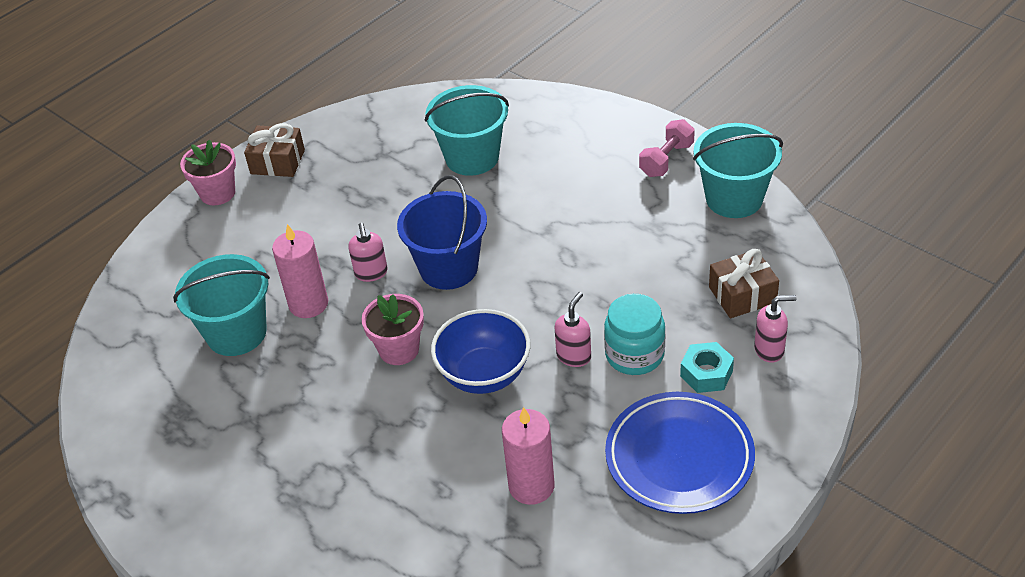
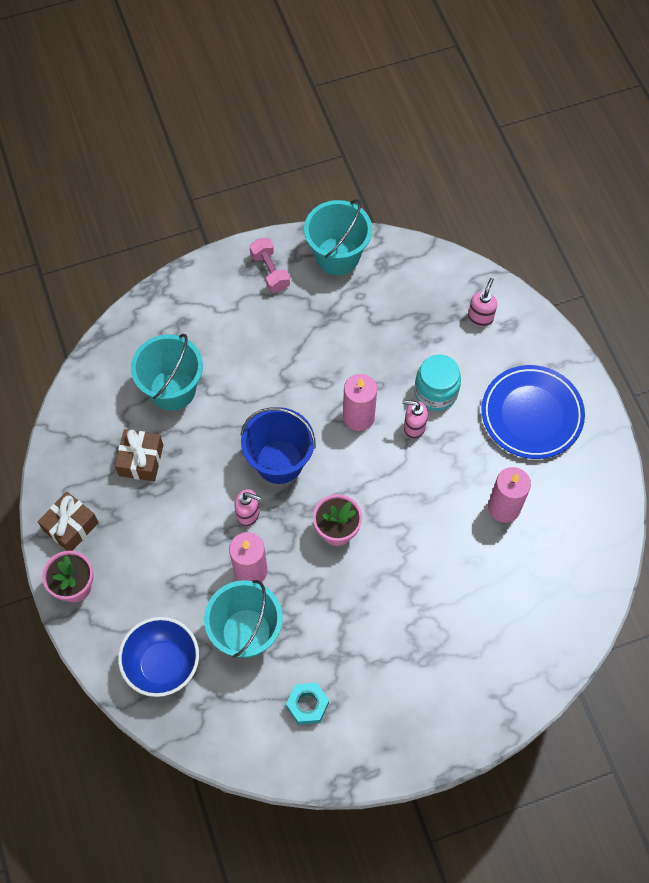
camera: 65 degrees left, 20 degrees up
blue bowl [431,309,531,394] -> blue bowl moved to [118,617,199,697]
pink soap dispenser [555,292,591,367] -> pink soap dispenser turned 45 degrees counterclockwise [402,400,428,439]
turquoise nut [680,342,734,393] -> turquoise nut moved to [286,683,329,725]
brown gift [709,249,779,318] -> brown gift moved to [115,429,163,481]
none -> pink candle [343,374,377,431]

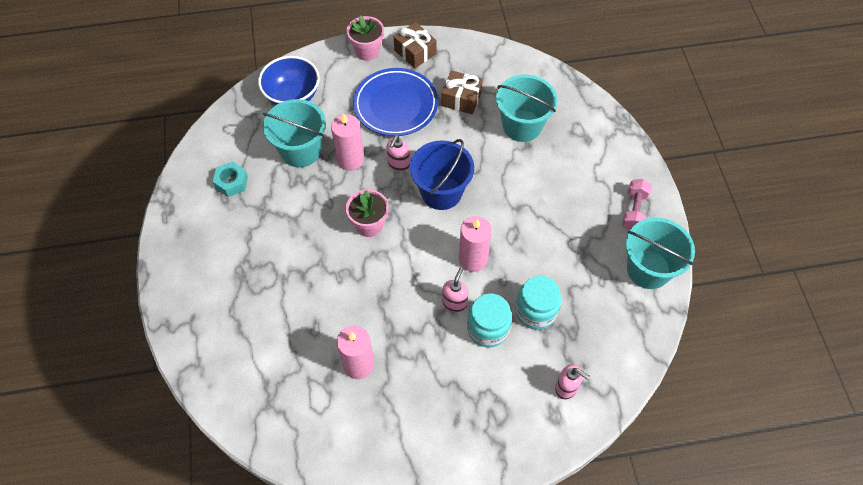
camera: 100 degrees right, 5 degrees down
pink dumbbell [250,238,290,292] -> pink dumbbell turned 60 degrees counterclockwise [622,179,652,231]
blue plate [481,365,585,459] -> blue plate moved to [353,68,438,136]
none -> turquoise jar [515,276,561,330]

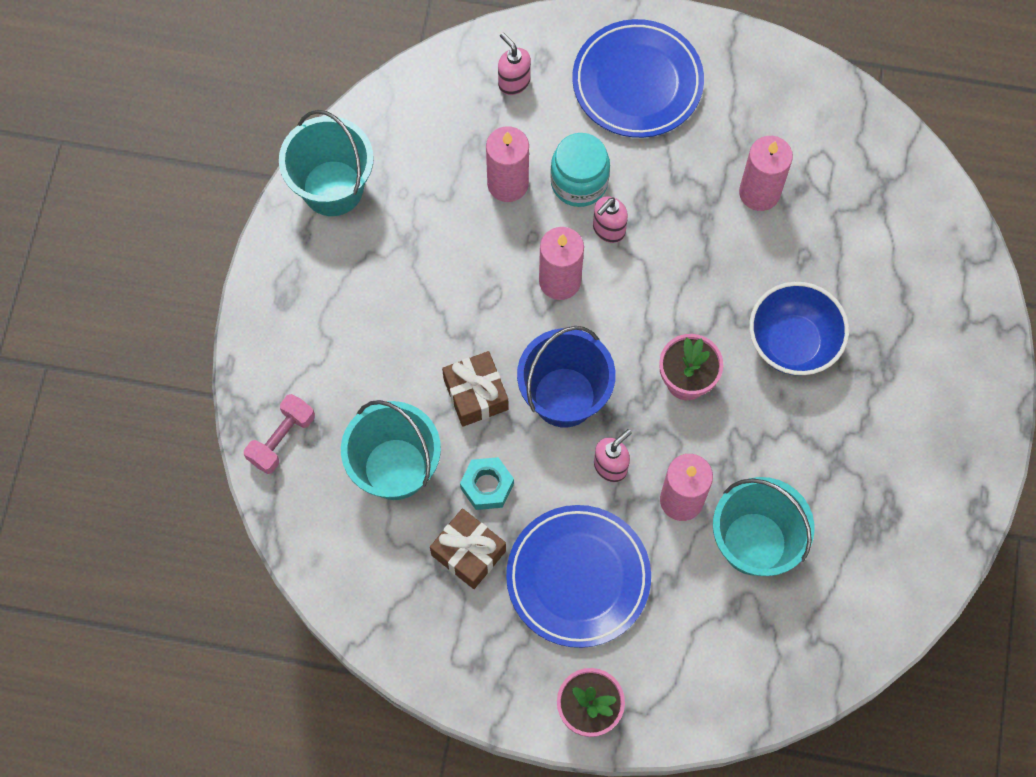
camera: 160 degrees left, 10 degrees up
turquoise nut [213,161,248,197] -> turquoise nut moved to [460,457,514,510]
blue bowl [258,56,320,105] -> blue bowl moved to [749,282,849,375]
brown gift [394,22,437,68] -> brown gift moved to [442,351,509,427]
turquoise jar [515,276,561,330] -> pink candle [486,126,529,202]
pink dumbbell [622,179,652,231] -> pink dumbbell moved to [244,394,315,474]
none -> blue plate [572,19,704,138]

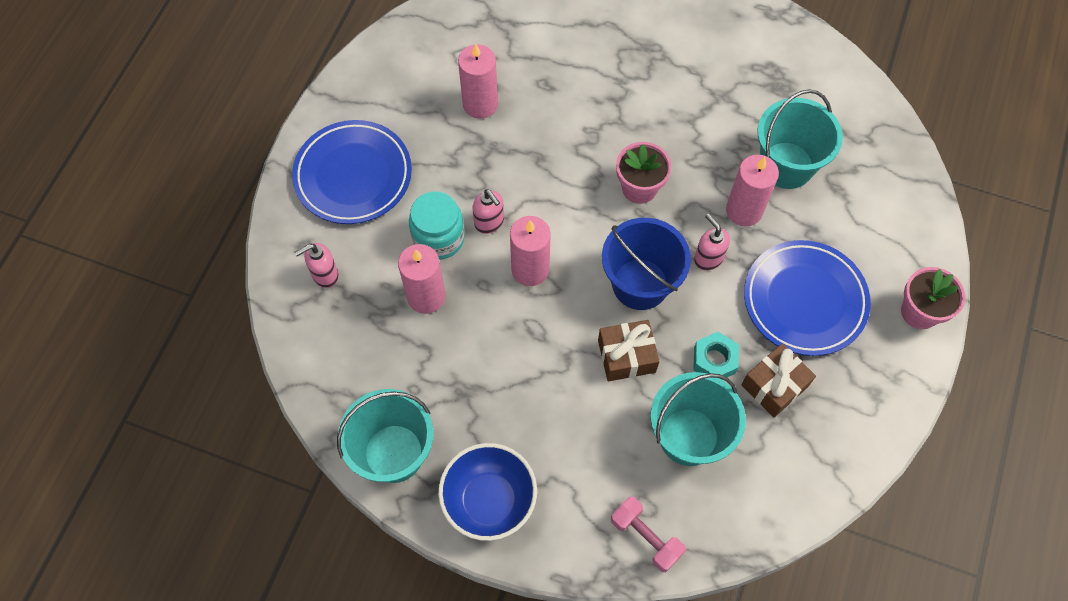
camera: 80 degrees left, 5 degrees down
blue bowl [749,282,849,375] -> blue bowl moved to [438,443,537,541]

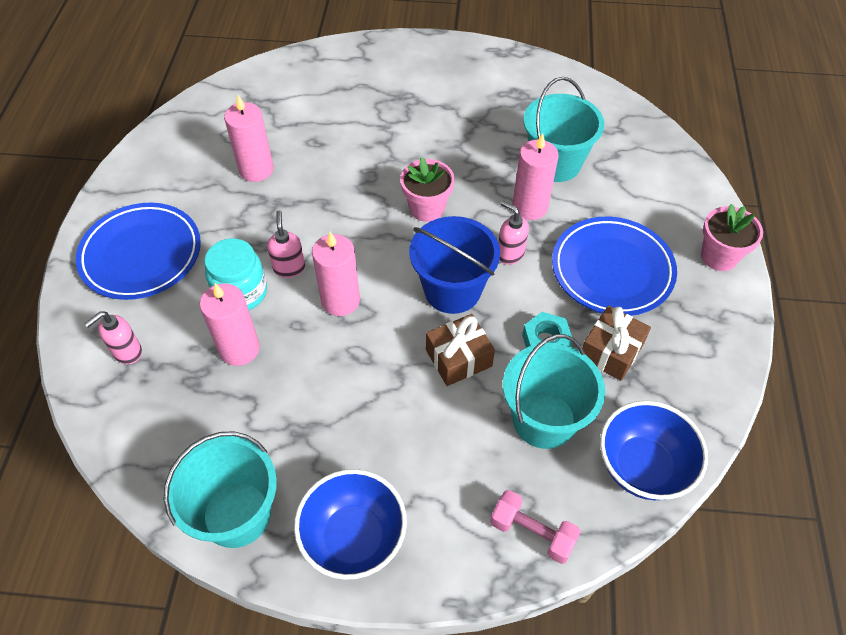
camera: 15 degrees left, 10 degrees down
pink soap dispenser [473,189,504,234] -> pink soap dispenser turned 135 degrees counterclockwise [267,210,305,278]
none -> blue bowl [600,401,708,500]

